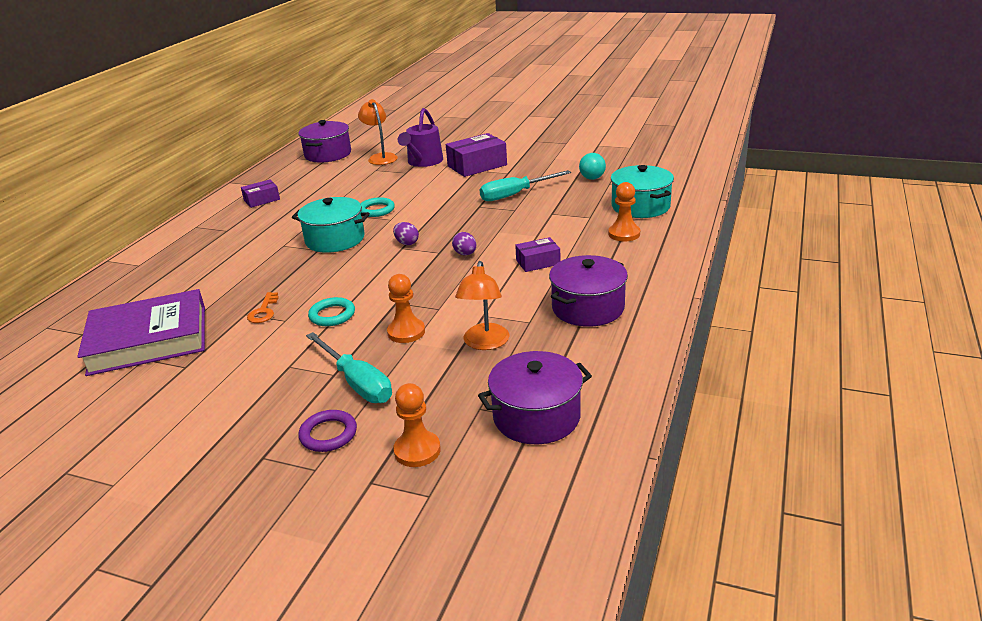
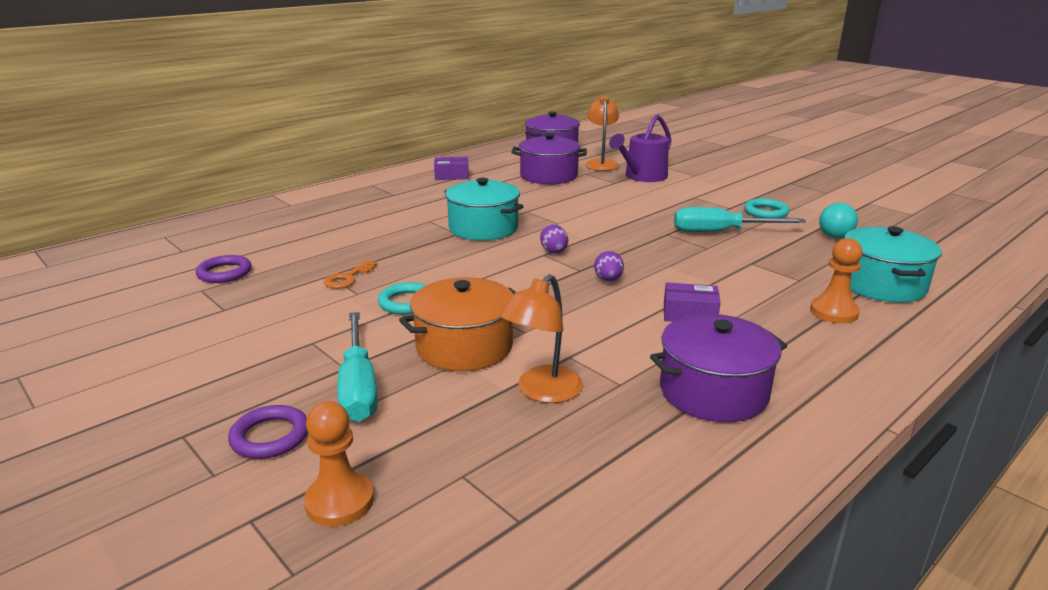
camera: 25 degrees right, 5 degrees down
purple book [77,289,205,376] -> purple ring [196,255,252,283]
turquoise ring [361,197,395,217] -> turquoise ring moved to [744,198,789,218]
orange pawn [387,274,425,343] -> orange pot [399,277,516,371]
purple box [446,133,507,177] -> none
purple pot [478,351,592,444] -> purple pot moved to [511,133,587,184]

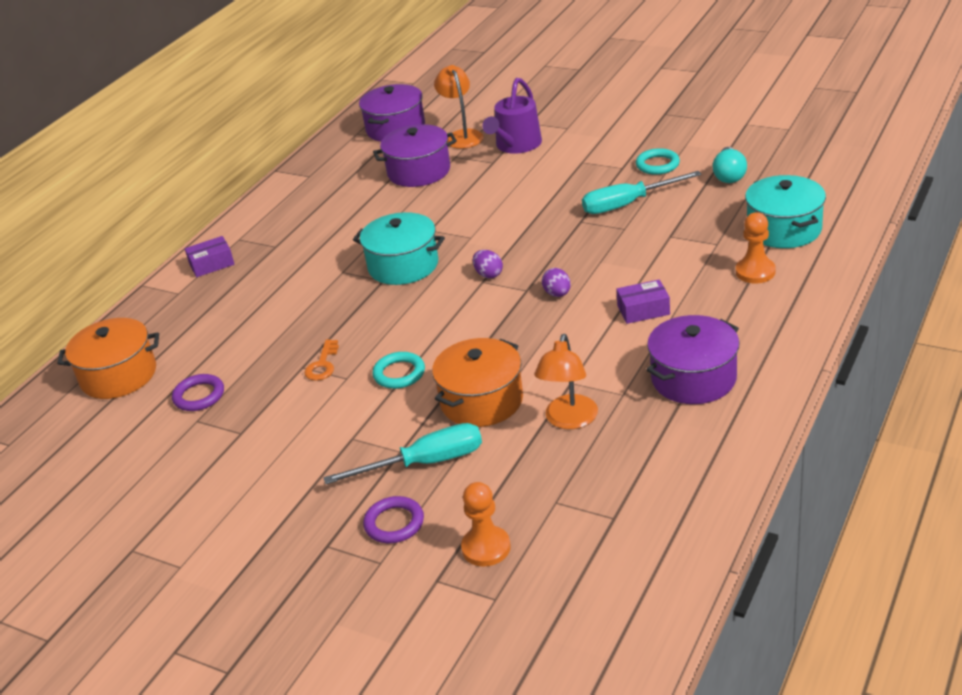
camera: 15 degrees left, 10 degrees up
turquoise screwdriver [337,312,377,422] -> turquoise screwdriver turned 75 degrees counterclockwise [323,423,482,484]
purple box [434,157,469,180] -> purple box moved to [185,236,235,277]
none -> orange pot [57,318,159,399]

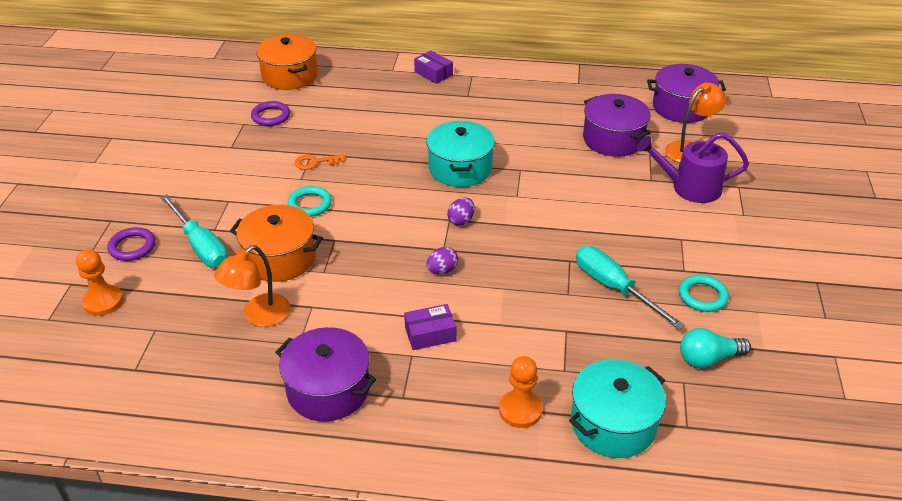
camera: 65 degrees right, 5 degrees up
orange lamp [534,334,598,429] -> orange lamp turned 45 degrees counterclockwise [214,245,291,327]
purple box [616,279,670,324] -> purple box turned 75 degrees counterclockwise [404,304,456,350]

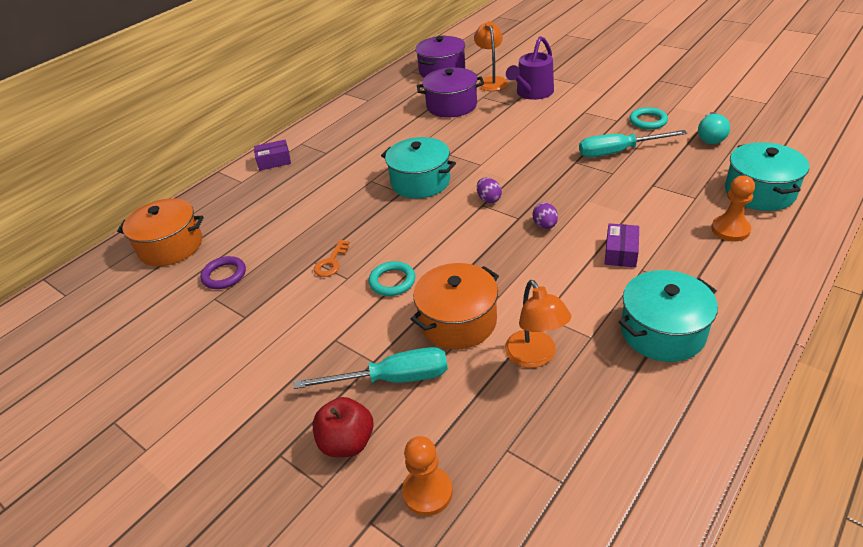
camera: 55 degrees left, 0 degrees up
purple ring [108,227,155,261] -> red apple [313,397,374,457]
purple pot [275,327,376,422] -> turquoise pot [619,270,718,362]

